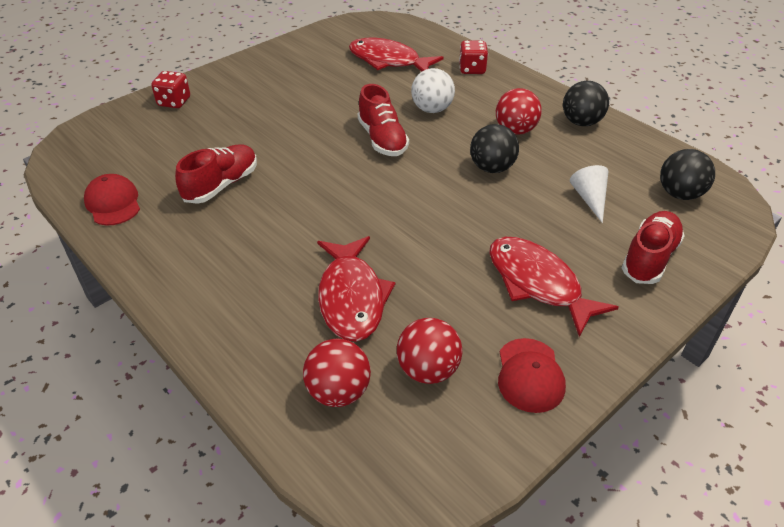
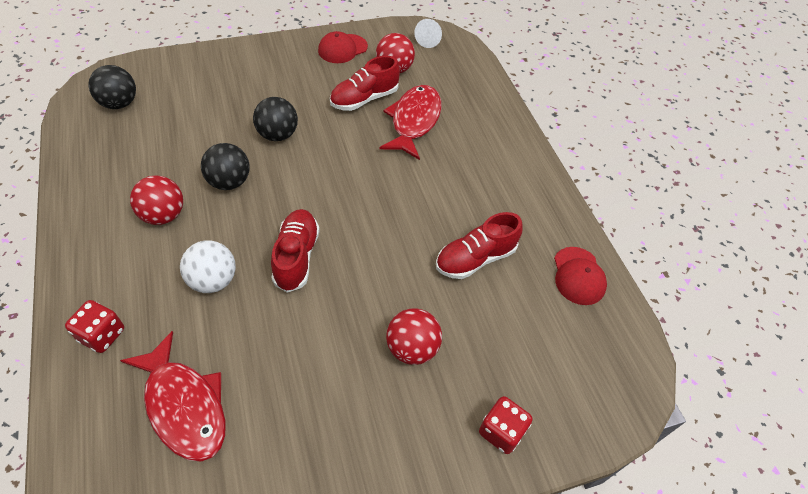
camera: 160 degrees left, 10 degrees up
red ball [303,339,371,407] -> red ball moved to [386,308,442,365]
red fish [489,237,619,337] -> none
red cap [498,338,566,413] -> red cap turned 150 degrees counterclockwise [318,31,368,63]
black ball [563,81,609,126] -> black ball moved to [253,97,298,141]
white cone [570,165,609,223] -> white cone moved to [414,19,442,48]
red shoe [622,211,685,284] -> red shoe moved to [330,56,400,111]

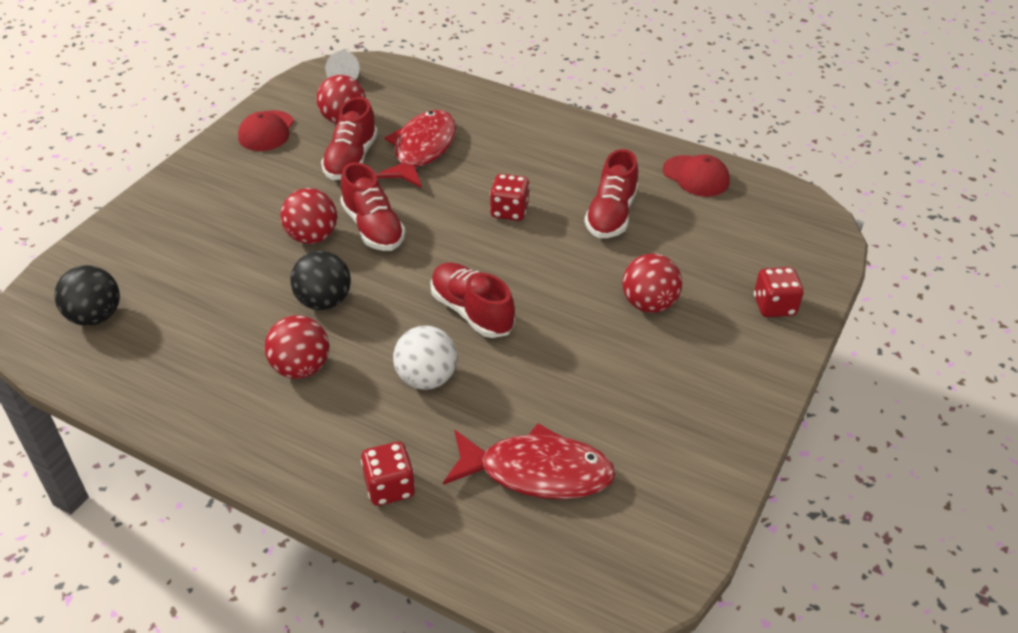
camera: 40 degrees left, 10 degrees down
black ball [253,97,298,141] -> red ball [281,188,337,244]
red fish [379,85,442,160] -> red fish turned 45 degrees clockwise [376,110,456,188]
none -> red shoe [340,162,406,251]
none -> red dice [490,174,530,221]

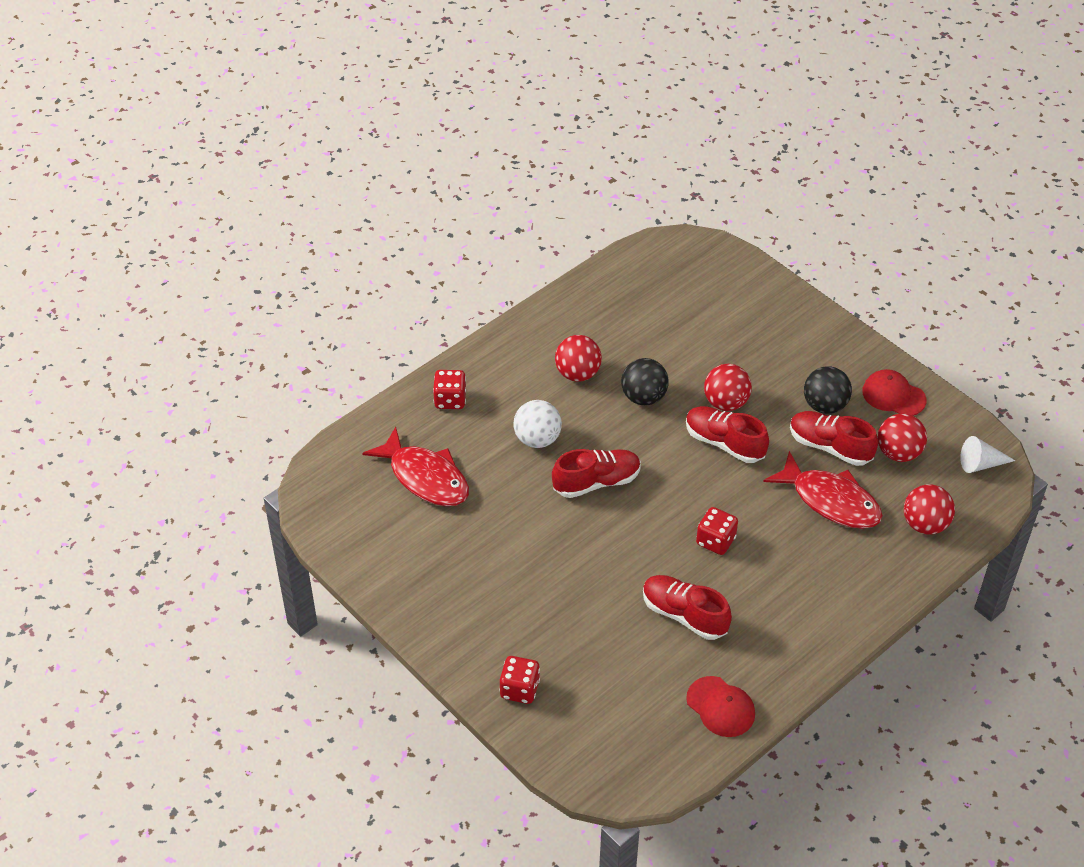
camera: 110 degrees right, 5 degrees up
black ball [54,265,120,326] -> black ball moved to [804,366,852,414]
red shoe [340,162,406,251] -> red shoe turned 45 degrees clockwise [686,406,769,463]
red fish [443,423,616,499] -> red fish turned 75 degrees counterclockwise [362,427,469,506]
red ball [622,253,682,313] -> red ball moved to [904,484,955,534]
red cap [663,155,730,197] -> red cap turned 105 degrees counterclockwise [686,676,755,737]

